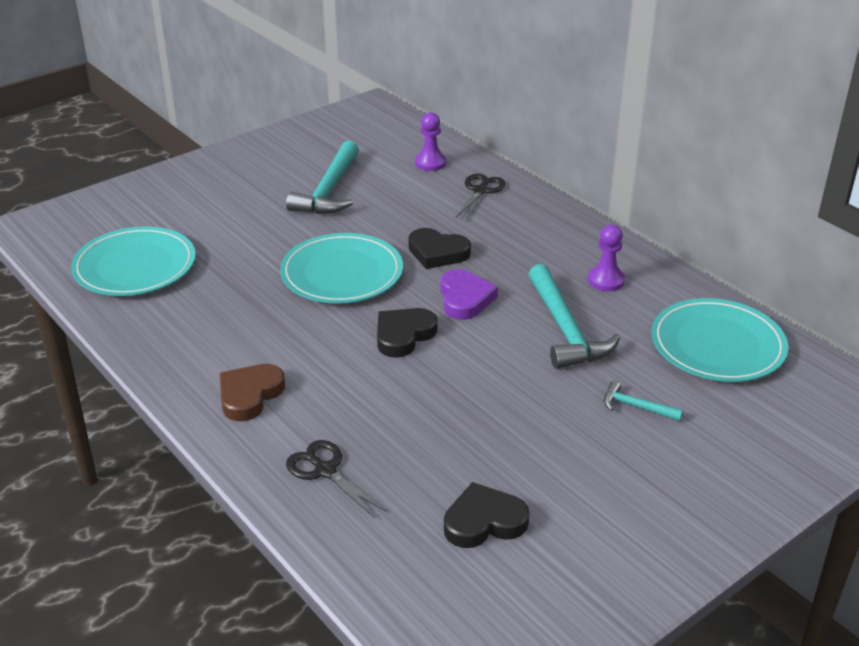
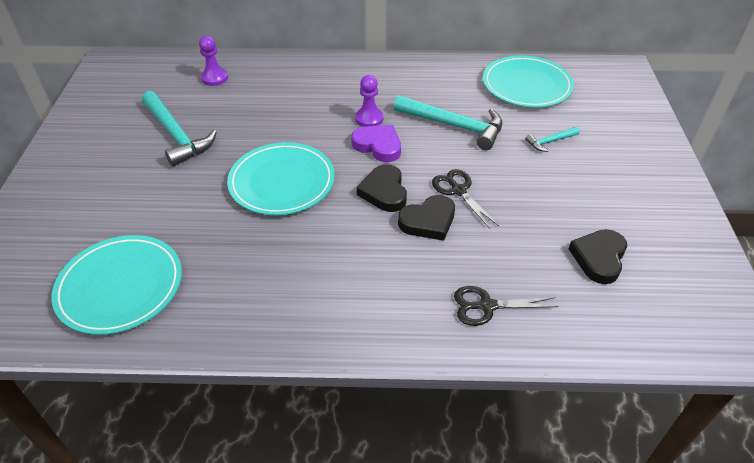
camera: 50 degrees left, 10 degrees up
brown heart [220,364,285,421] -> none
black heart [408,228,471,269] -> black heart moved to [398,195,455,241]
black scissors [456,174,506,221] -> black scissors moved to [432,169,499,229]
purple pawn [588,225,625,291] -> purple pawn moved to [355,75,383,127]

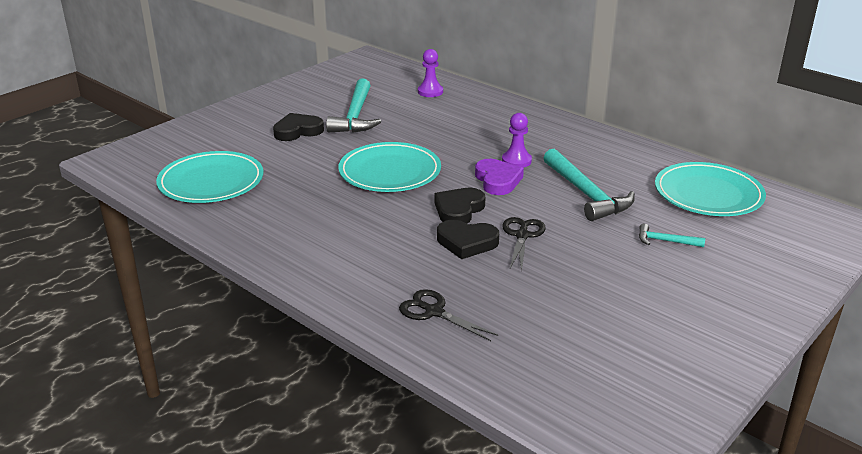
camera: 40 degrees right, 15 degrees down
black heart [569,229,627,284] -> black heart moved to [273,113,324,141]

